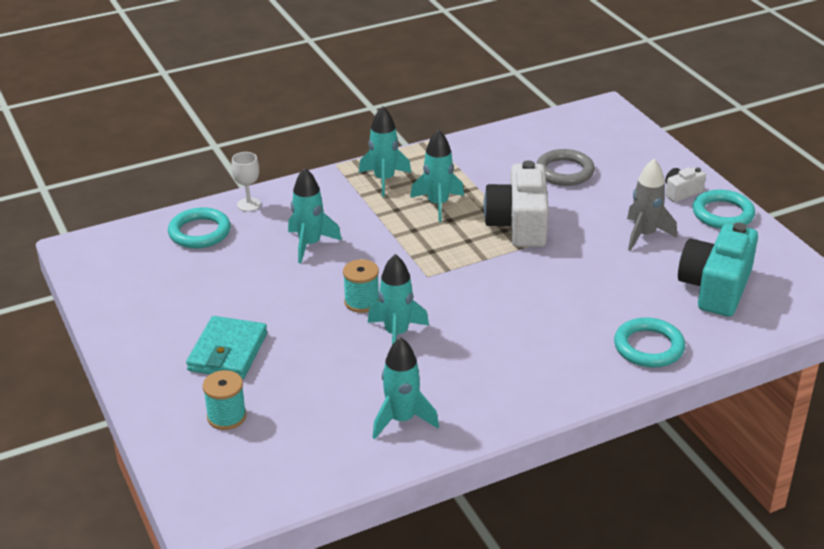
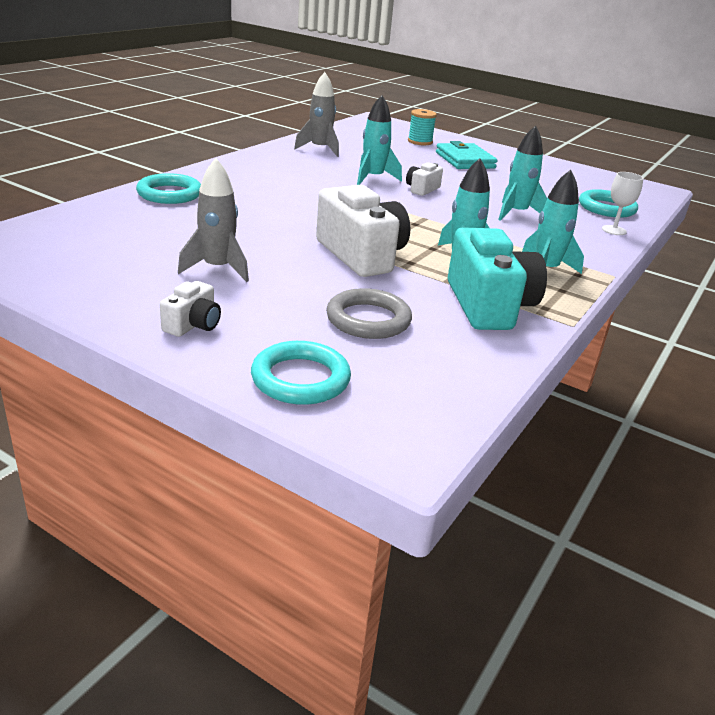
camera: 145 degrees right, 5 degrees down
turquoise spool [343,259,379,313] -> white camera [406,162,443,196]
turquoise rocket [372,337,439,439] -> grey rocket [294,72,339,157]
turquoise camera [678,223,758,317] -> turquoise camera moved to [448,227,547,330]
turquoise ring [692,190,755,229] -> turquoise ring moved to [251,341,351,405]

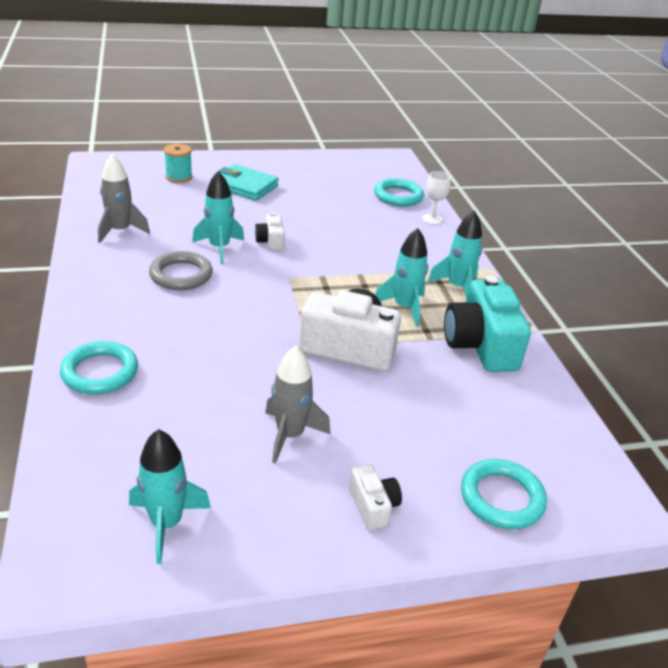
camera: 45 degrees left, 5 degrees up
grey ring [326,288,412,339] -> grey ring moved to [149,251,213,290]
turquoise camera [448,227,547,330] -> turquoise camera turned 135 degrees counterclockwise [444,276,531,372]
turquoise rocket [498,126,547,221] -> turquoise rocket moved to [129,429,211,564]

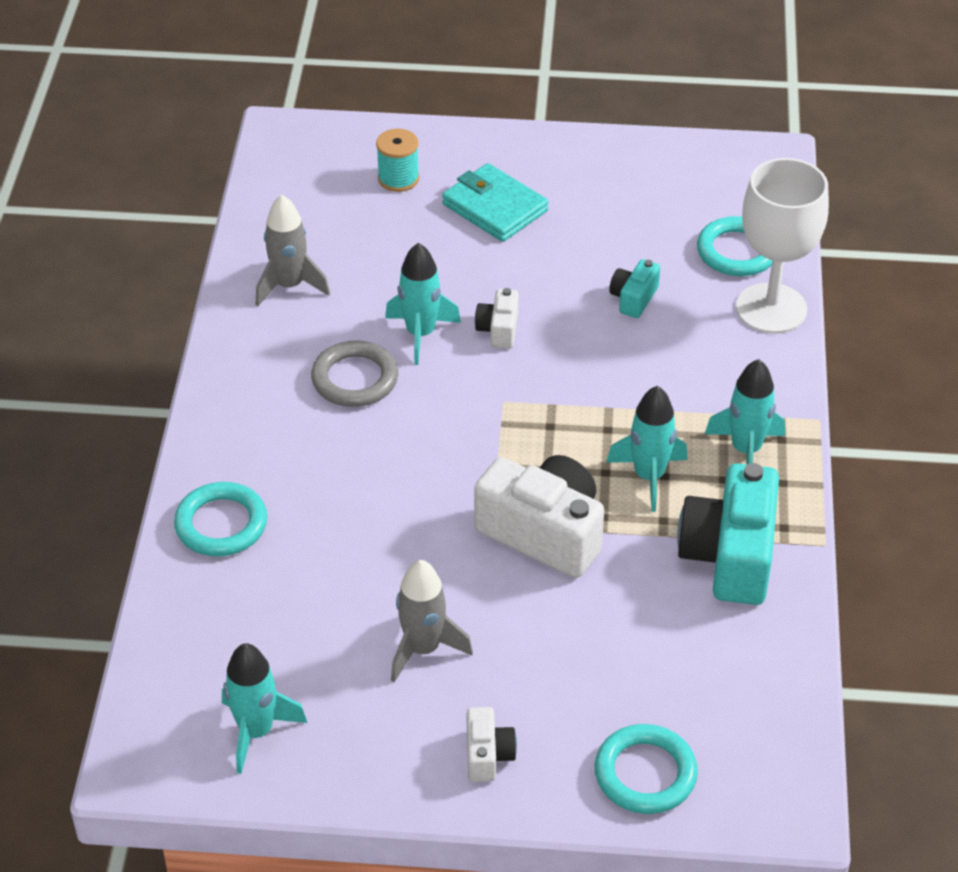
camera: 20 degrees right, 10 degrees up
white goblet [422,171,451,225] -> white goblet [736,158,829,334], size x2.15
none -> turquoise camera [609,259,660,318]

